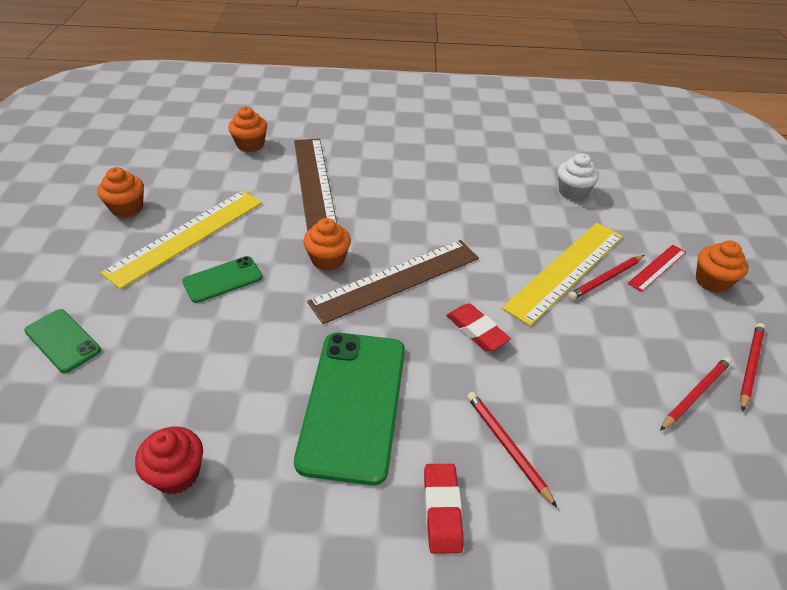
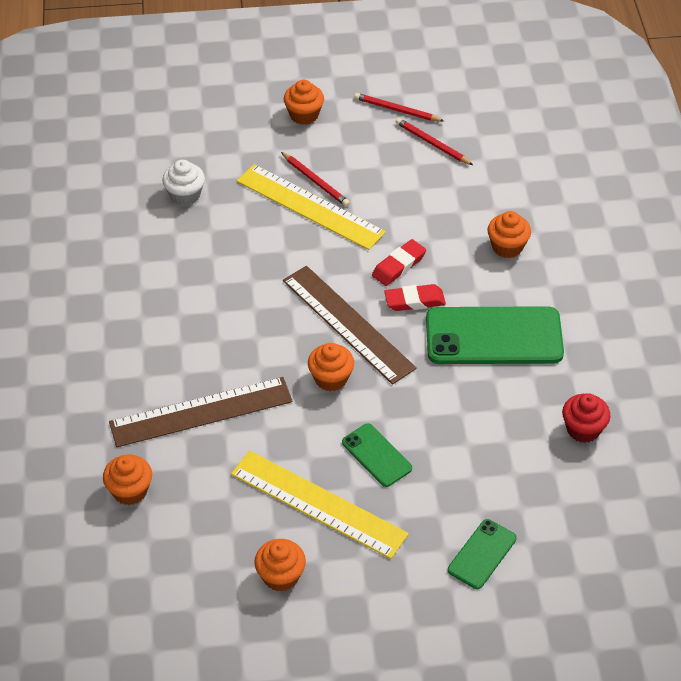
camera: 95 degrees left, 5 degrees up
red eraser [424,464,464,554] -> red eraser moved to [384,284,446,311]
red pencil [467,392,557,507] -> orange cupcake [487,211,531,258]
red ruler [627,245,686,292] -> none

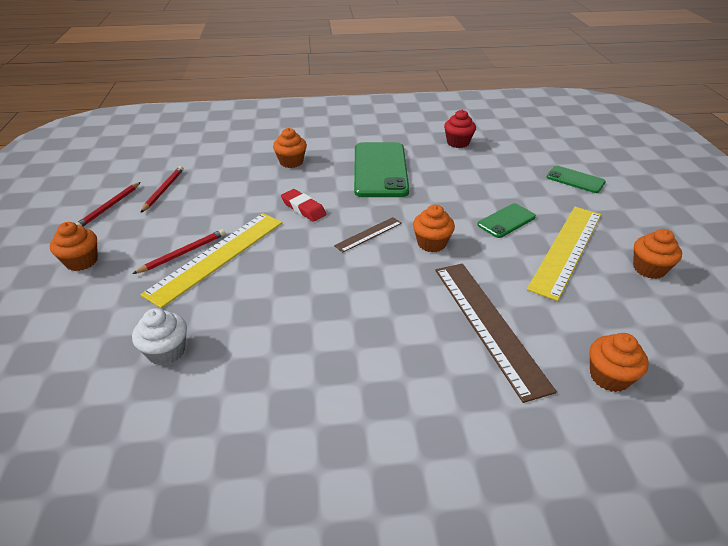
camera: 90 degrees left, 10 degrees down
brown ruler [283,266,417,384] -> brown ruler [334,217,402,253], size x0.50
red eraser [384,284,446,311] -> none
red pencil [396,118,473,165] -> red pencil turned 150 degrees clockwise [140,166,184,213]

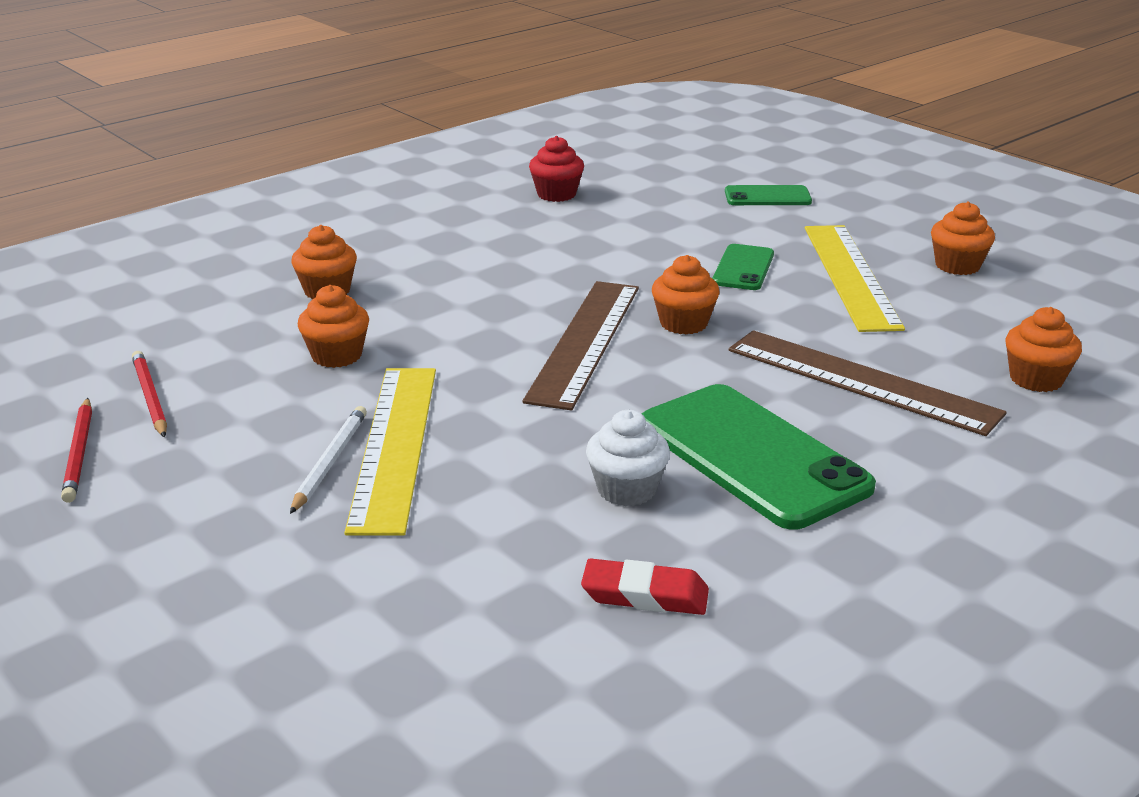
camera: 35 degrees left, 10 degrees down
orange cupcake [50,222,98,271] -> orange cupcake moved to [298,285,369,368]
white cupcake [132,308,187,366] -> white cupcake moved to [586,410,670,506]
red pencil [133,229,225,274] -> white pencil [290,406,367,514]
red eraser [281,189,326,222] -> red eraser moved to [581,558,709,615]
brown ruler [334,217,402,253] -> brown ruler [523,281,639,410], size x2.01
green phone [354,142,409,197] -> green phone moved to [642,384,876,530]

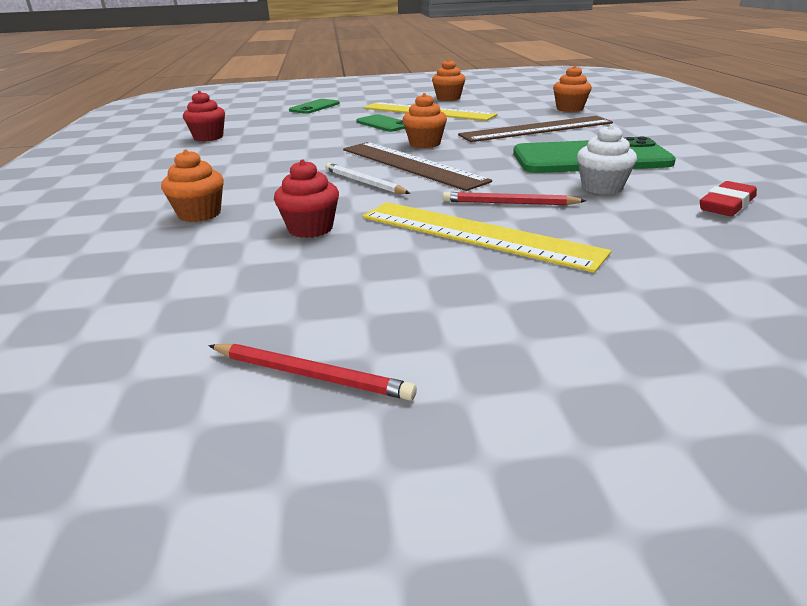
camera: 55 degrees left, 0 degrees up
red pencil [132,351,167,438] -> red pencil moved to [443,192,586,205]
white pencil [290,406,367,514] -> white pencil moved to [325,163,410,194]
orange cupcake [298,285,369,368] -> red cupcake [274,159,339,238]

